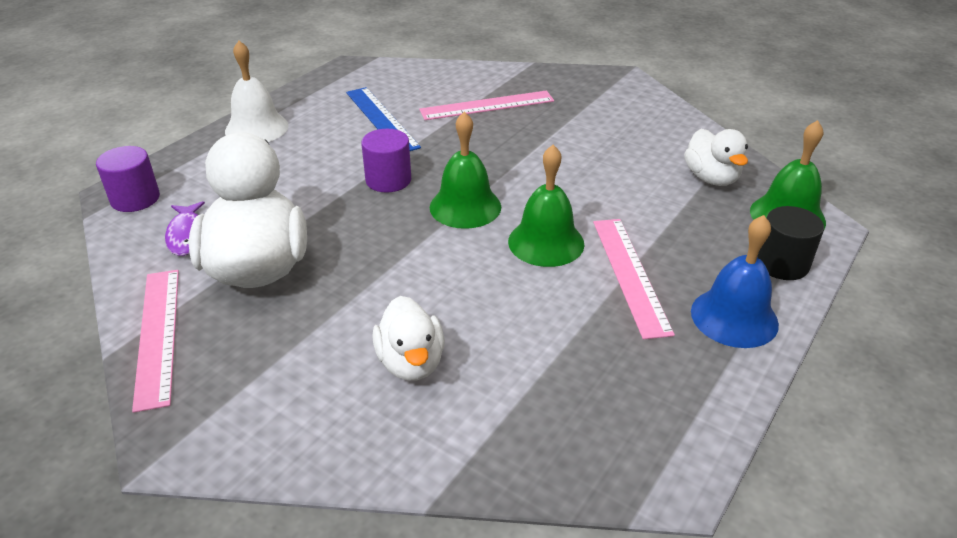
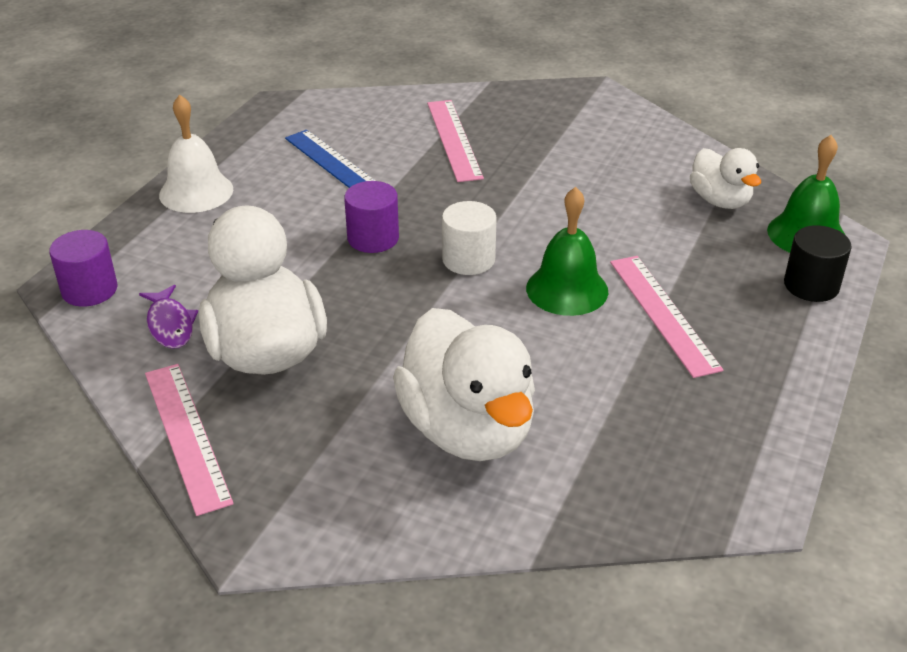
camera: 10 degrees left, 0 degrees up
white duck [372,296,445,381] -> white duck [393,308,535,461], size x1.79
pink ruler [419,91,554,120] -> pink ruler turned 75 degrees counterclockwise [427,100,484,182]
green bell [430,112,501,229] -> white cylinder [442,201,497,275]
blue bell [691,215,779,348] -> none

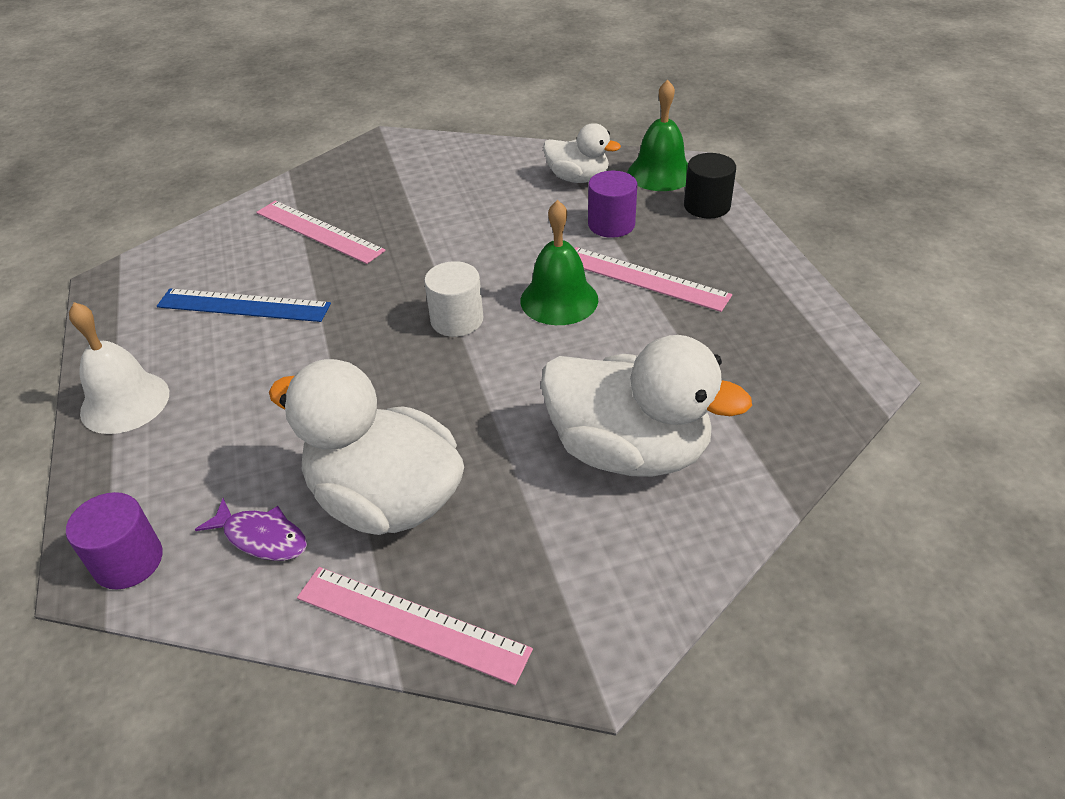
camera: 40 degrees left, 5 degrees up
purple cylinder [344,181,399,253] -> purple cylinder moved to [588,171,637,238]

